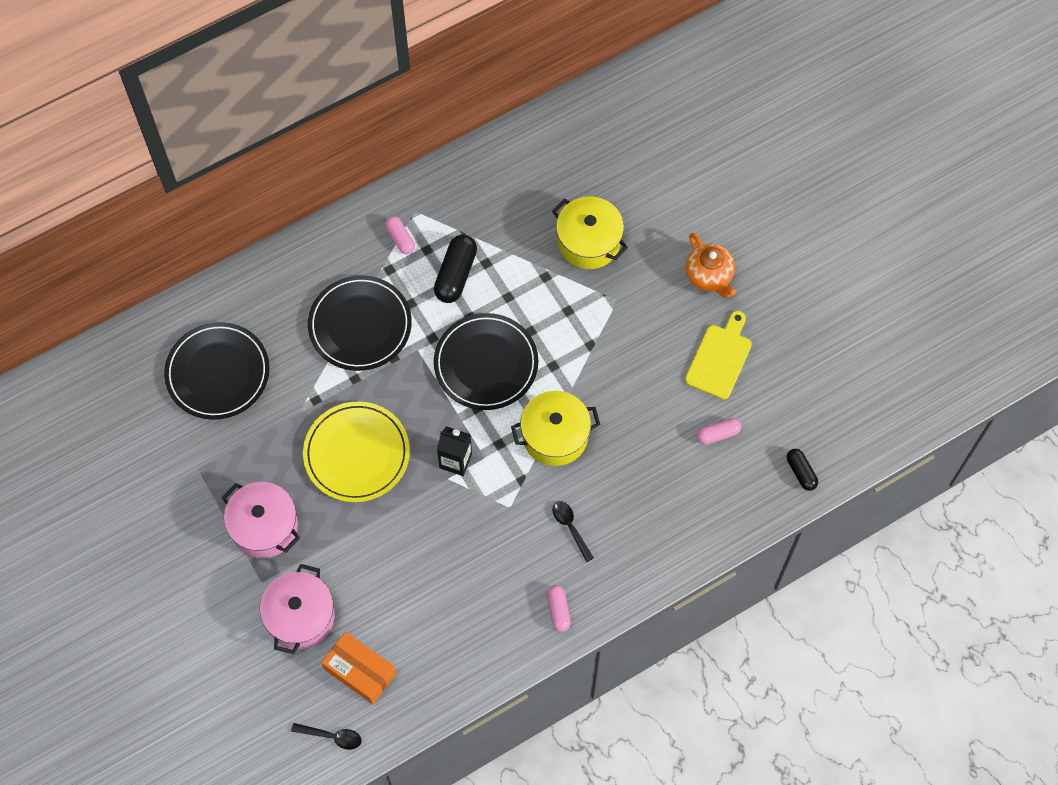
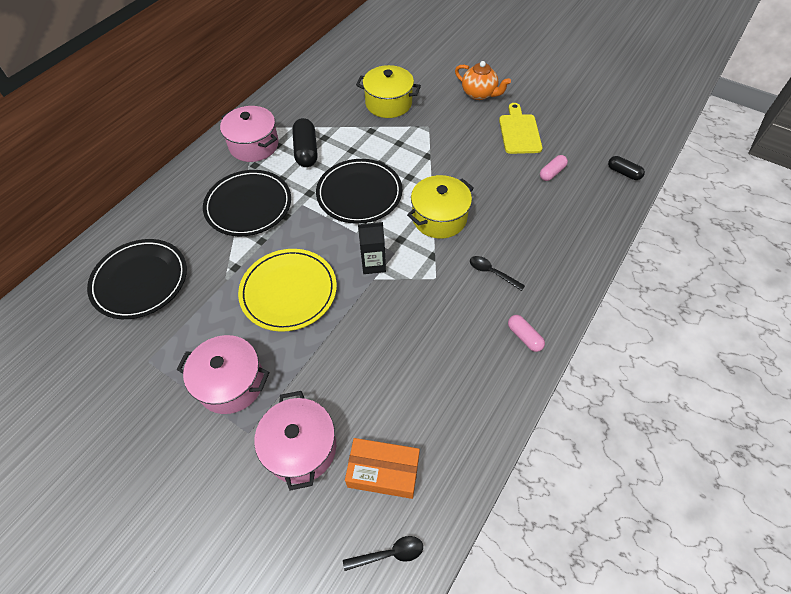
camera: 25 degrees left, 10 degrees down
pink capsule [385,216,415,254] -> pink pot [220,106,279,162]

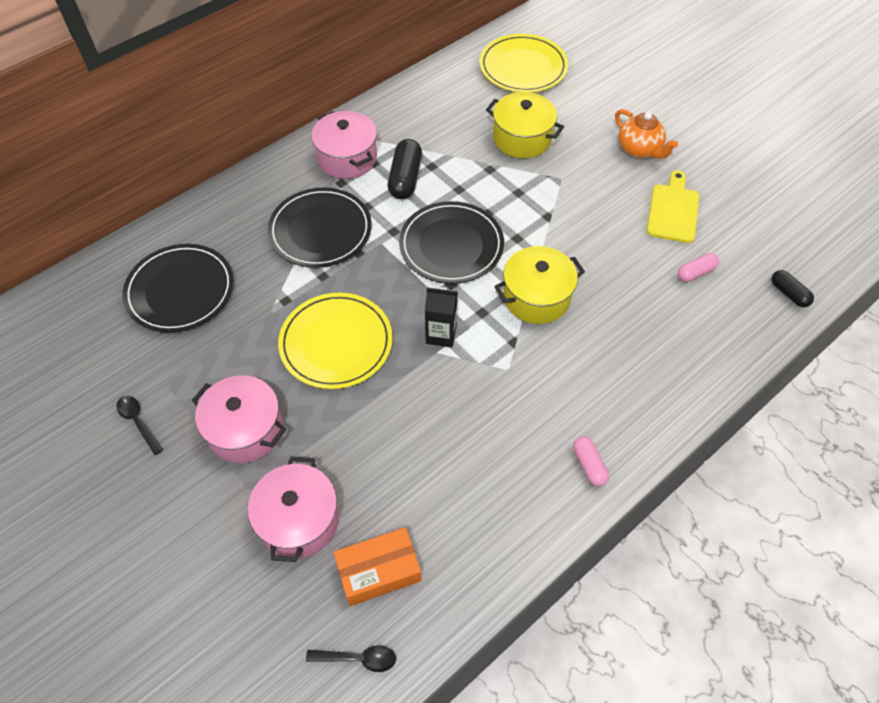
camera: 15 degrees right, 0 degrees up
orange box [345,438,420,499] -> orange box turned 45 degrees counterclockwise [334,527,422,606]
black spoon [470,256,525,291] -> black spoon moved to [116,396,163,455]
none -> yellow plate [480,34,568,93]

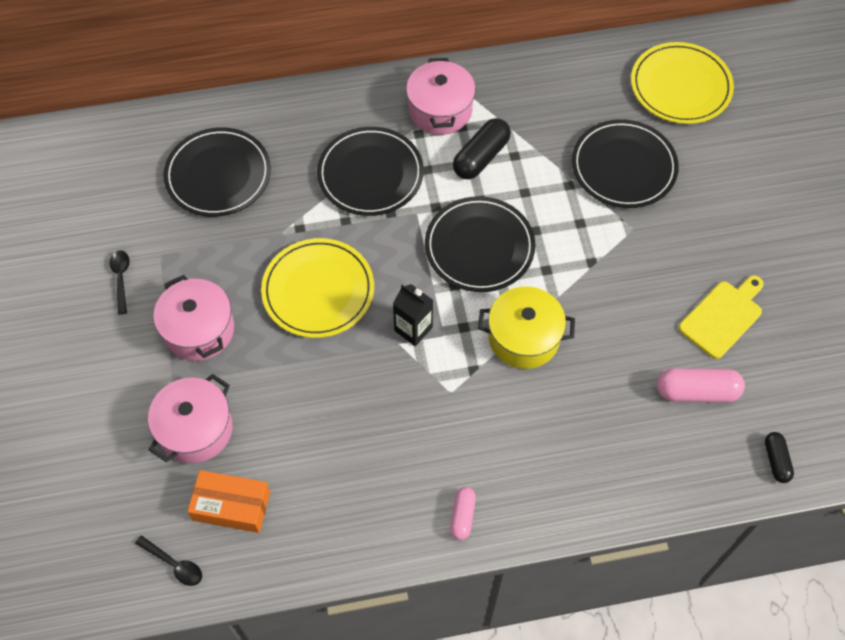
camera: 30 degrees right, 5 degrees up
yellow pot [486,92,564,158] -> black plate [572,119,679,208]
orange teapot [615,109,678,159] -> none
pink capsule [678,253,719,282] -> pink capsule [657,368,745,402], size x1.68

